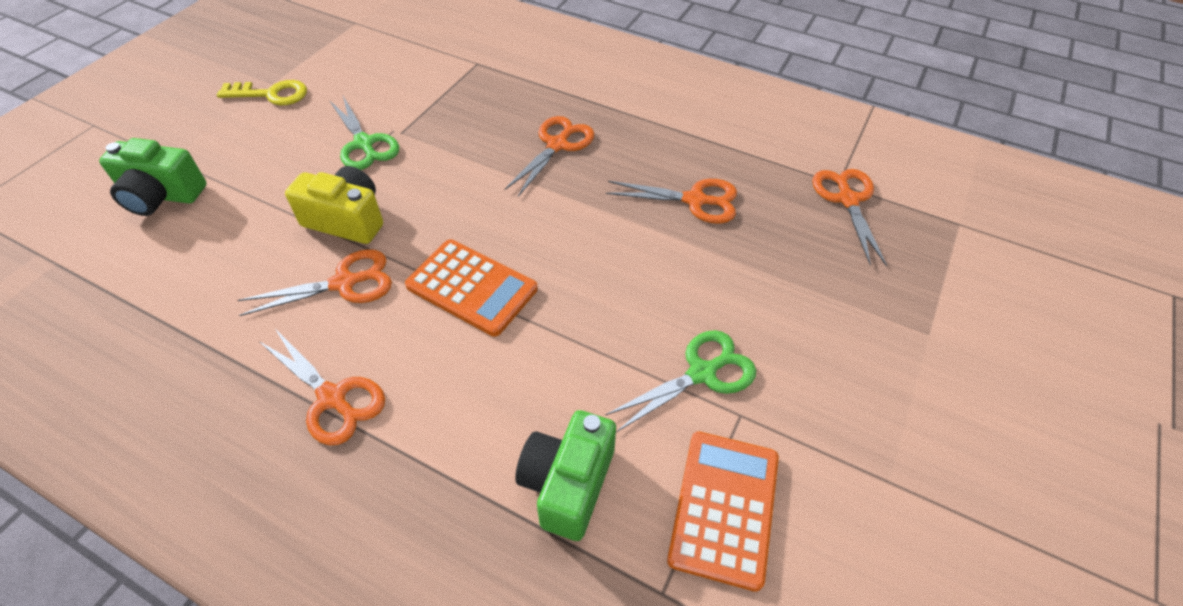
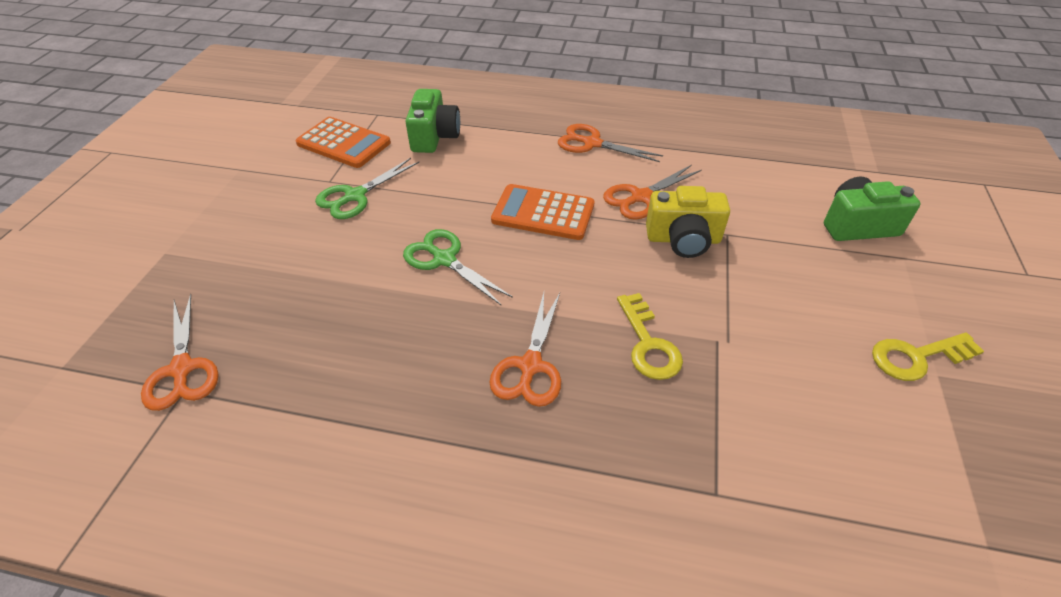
camera: 165 degrees right, 5 degrees down
green scissors [329,96,399,170] -> green scissors moved to [403,229,513,305]
orange scissors [606,179,737,224] -> none
orange calculator [667,431,779,592] -> orange calculator turned 60 degrees counterclockwise [296,117,391,168]
none -> yellow key [617,293,683,380]

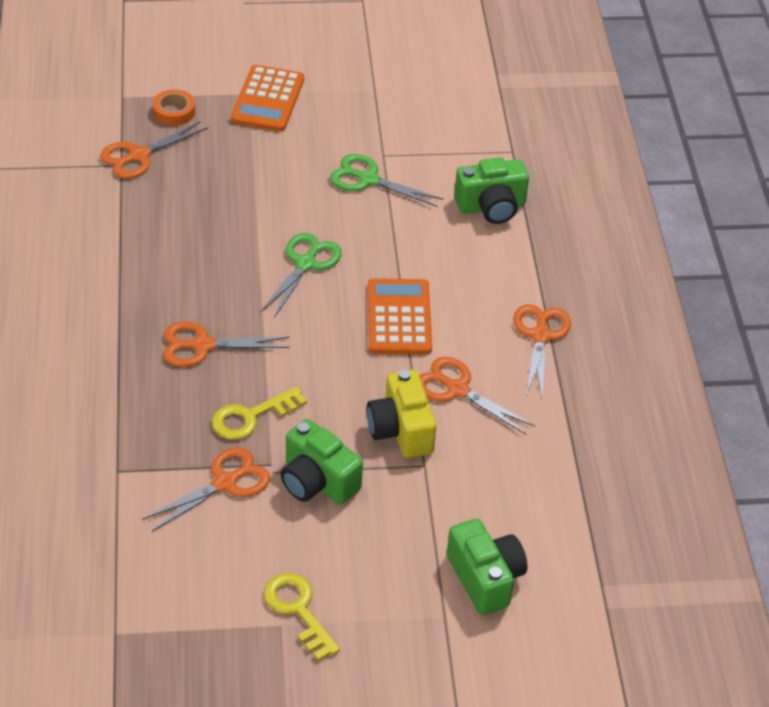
camera: 70 degrees right, 0 degrees up
orange calculator [296,117,391,168] -> orange calculator moved to [231,65,304,131]
none -> orange scissors [142,447,271,532]
none -> orange tape [153,89,195,126]
none -> green camera [281,419,363,504]

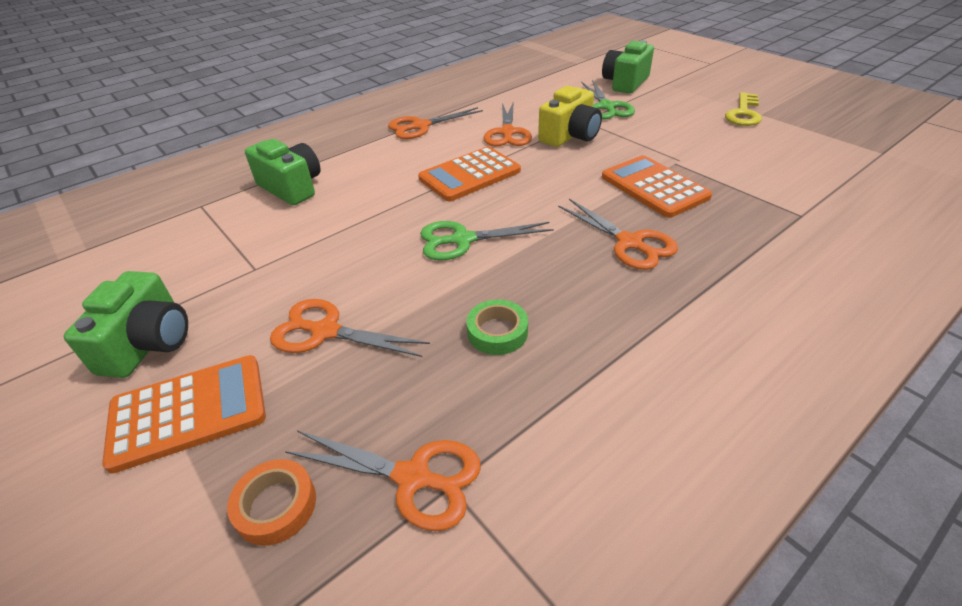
camera: 120 degrees left, 5 degrees down
orange scissors [142,447,271,532] -> orange scissors moved to [270,299,430,357]
yellow key [212,386,307,440] -> orange calculator [602,155,712,218]
green camera [281,419,363,504] -> green camera moved to [63,271,188,378]
green scissors [330,154,443,207] -> green scissors moved to [582,80,635,120]
none -> green tape [466,299,528,355]

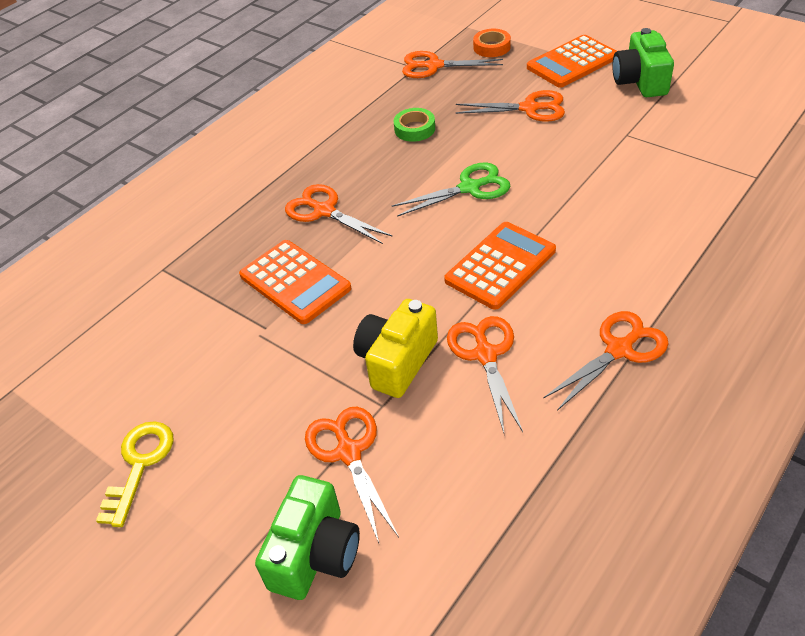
camera: 170 degrees right, 5 degrees up
green camera [245,139,321,205] -> none
green scissors [582,80,635,120] -> orange scissors [305,407,399,543]

